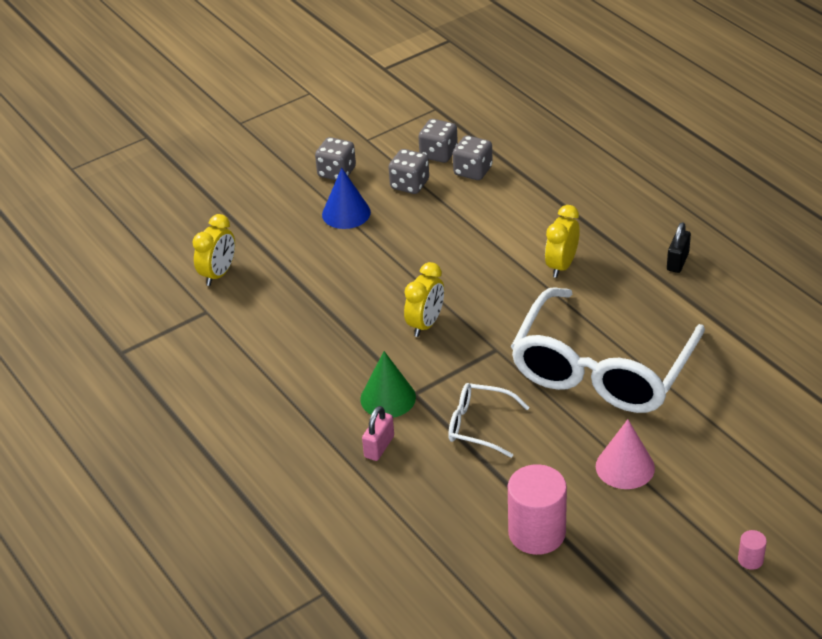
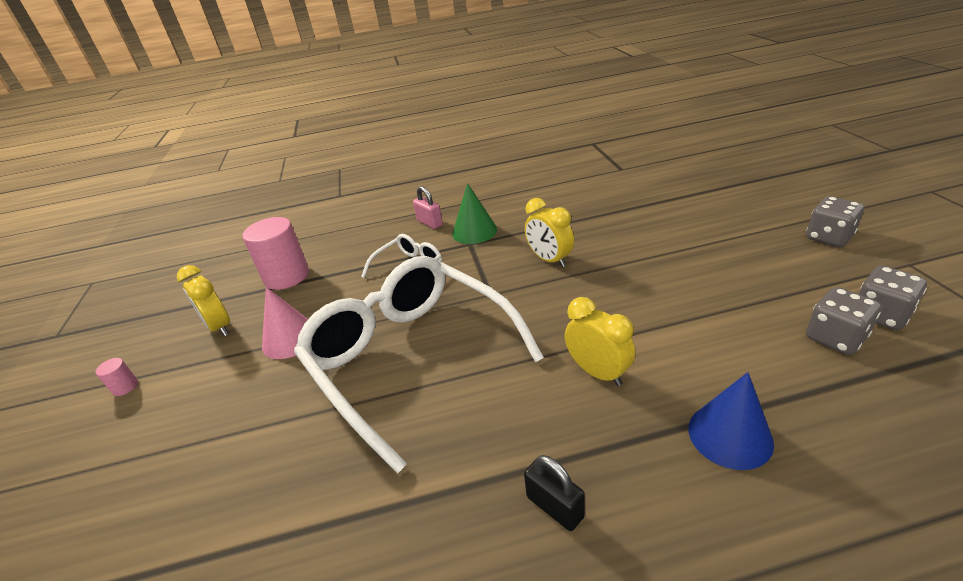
camera: 115 degrees right, 5 degrees down
yellow clock [192,214,235,286] -> yellow clock moved to [177,265,230,336]
blue cone [322,168,371,229] -> blue cone moved to [688,372,774,470]
grey dice [389,149,429,194] -> none

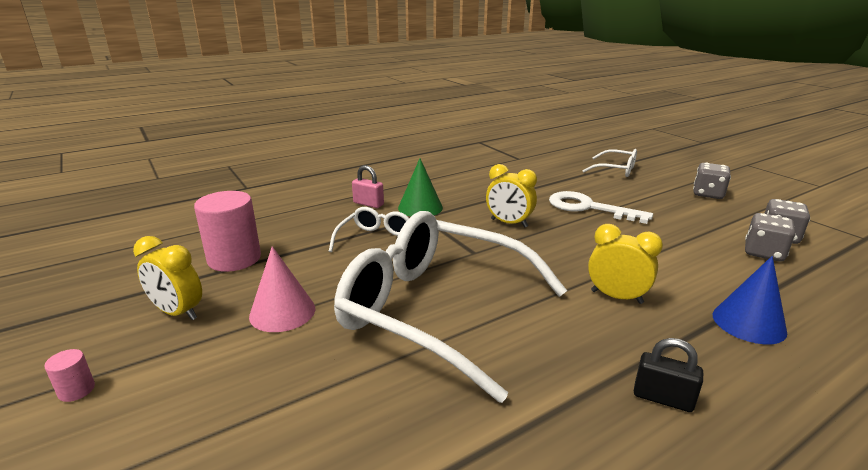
camera: 25 degrees left, 10 degrees down
none -> white key [549,191,653,224]
none -> white glasses [582,149,637,177]

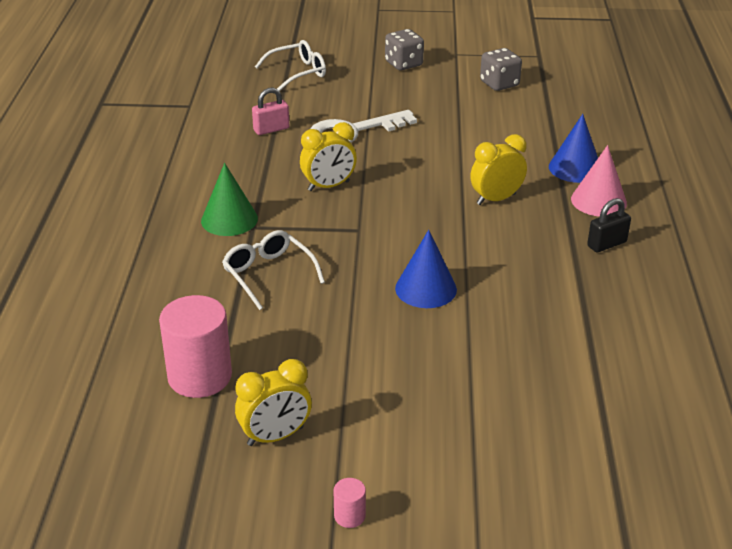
camera: 55 degrees left, 10 degrees up
pink cone [249,246,315,332] -> pink cone moved to [571,145,627,217]
white glasses [334,211,567,403] -> blue cone [395,230,457,308]
pink padlock [352,165,384,208] -> pink padlock moved to [252,88,289,135]
grey dice [745,213,796,261] -> none

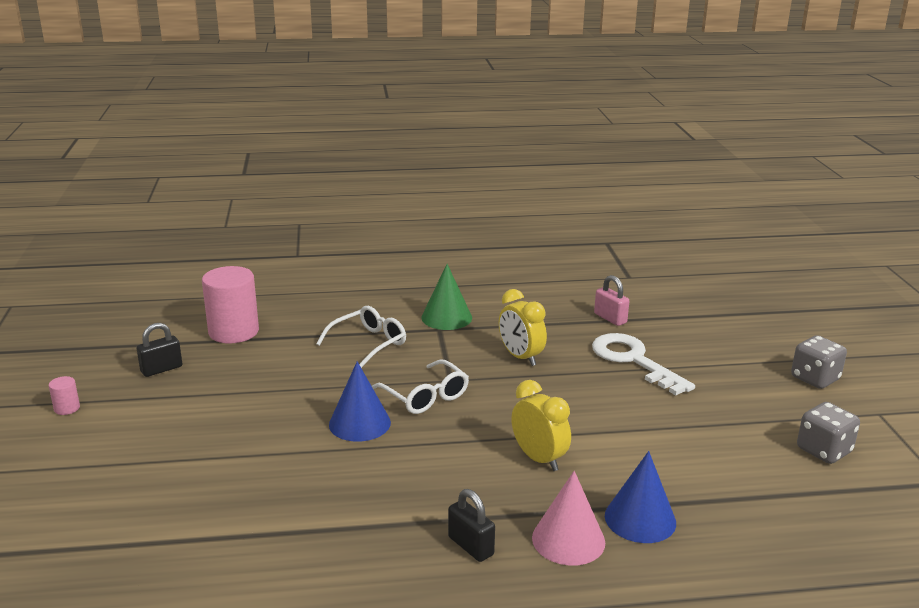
camera: 80 degrees right, 10 degrees down
yellow clock [235,359,312,446] -> black padlock [137,323,182,377]
white glasses [255,40,326,91] -> white glasses moved to [372,360,469,414]

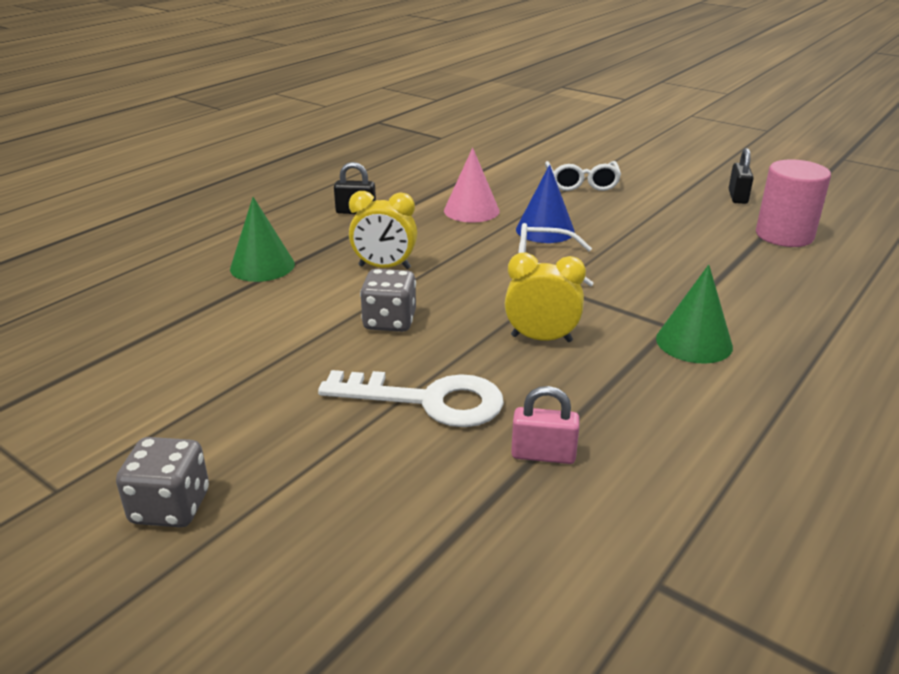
camera: 135 degrees right, 5 degrees up
pink cylinder [49,376,80,415] -> none
white glasses [316,306,406,368] -> white glasses moved to [545,161,621,191]
pink cone [532,471,605,566] -> pink cone moved to [444,148,500,223]
blue cone [605,451,676,543] -> green cone [230,197,295,282]
grey dice [797,402,860,464] -> grey dice moved to [360,269,416,332]

